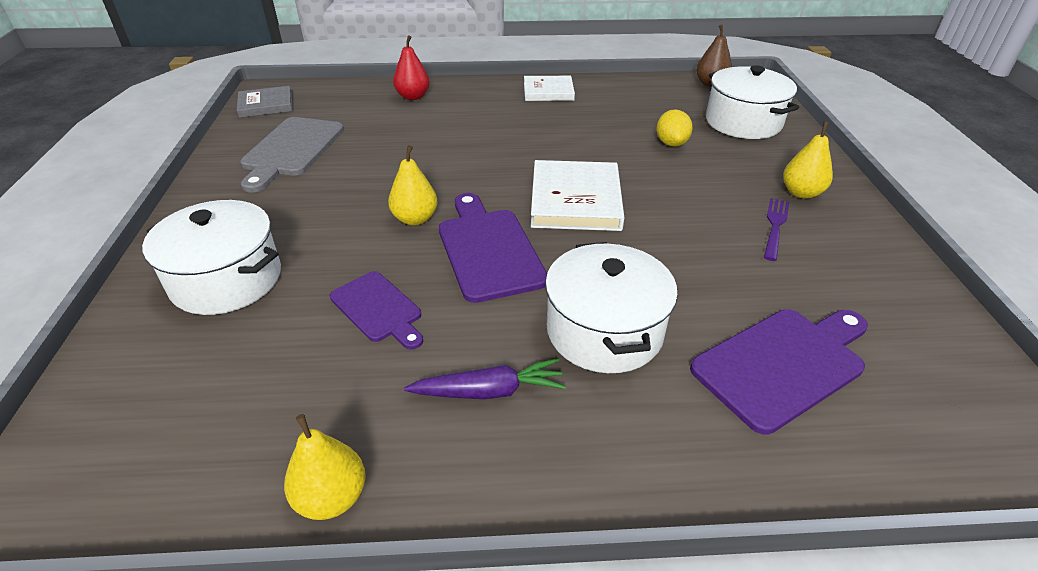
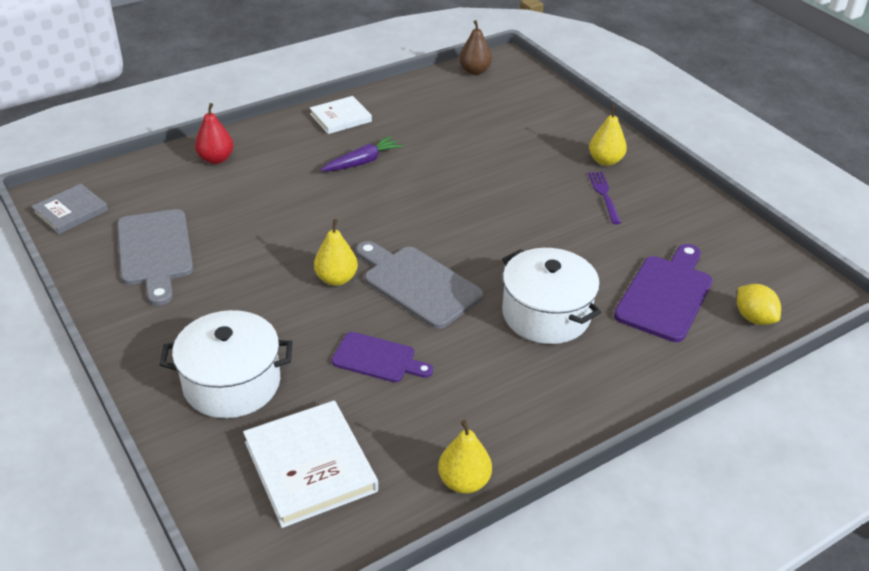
camera: 30 degrees left, 0 degrees up
purple carrot [404,358,566,399] -> purple carrot moved to [321,136,403,171]
purple cutting board [439,193,547,303] -> grey cutting board [356,241,483,329]
white book [531,160,624,231] -> white book moved to [243,401,378,528]
yellow lemon [657,109,693,147] -> yellow lemon moved to [737,284,781,325]
white pot [706,65,799,139] -> none

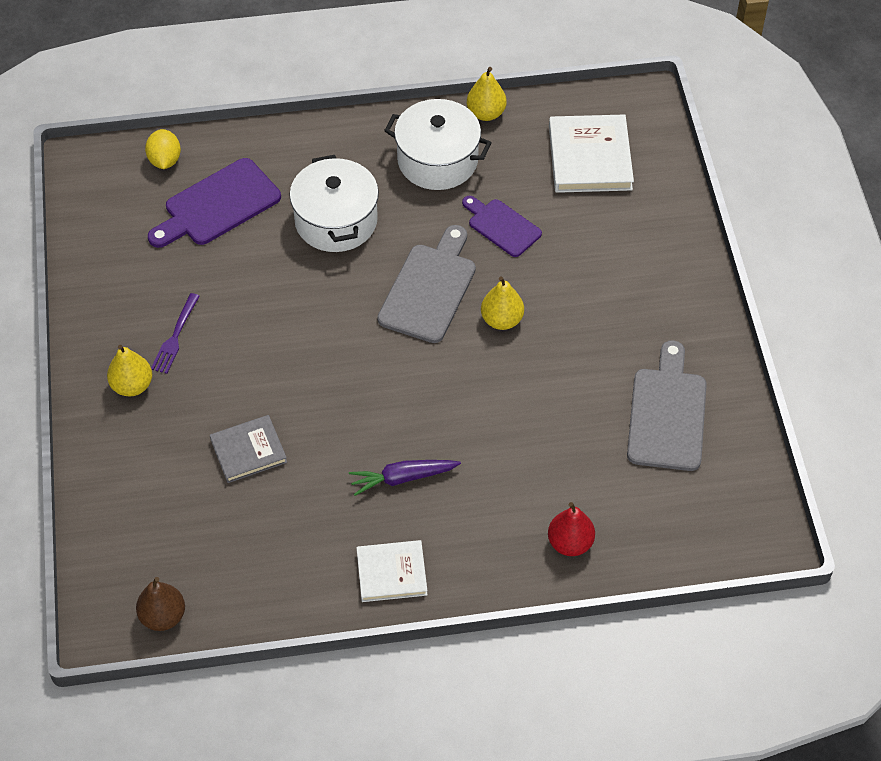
camera: 155 degrees left, 15 degrees up
grey book [31,183,108,235] -> grey book moved to [210,415,287,483]
white pot [160,310,292,418] -> white pot moved to [384,99,492,190]
grey cutting board [356,241,483,329] -> grey cutting board turned 135 degrees counterclockwise [377,225,476,343]

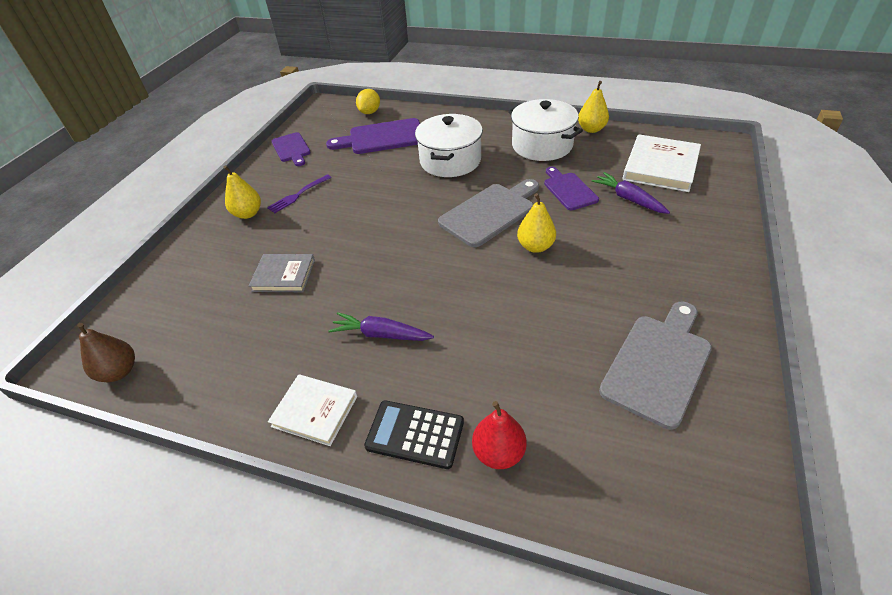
camera: 30 degrees right, 10 degrees down
none -> purple cutting board [272,132,311,166]
none -> black calculator [364,400,464,469]
none -> purple carrot [592,172,670,214]

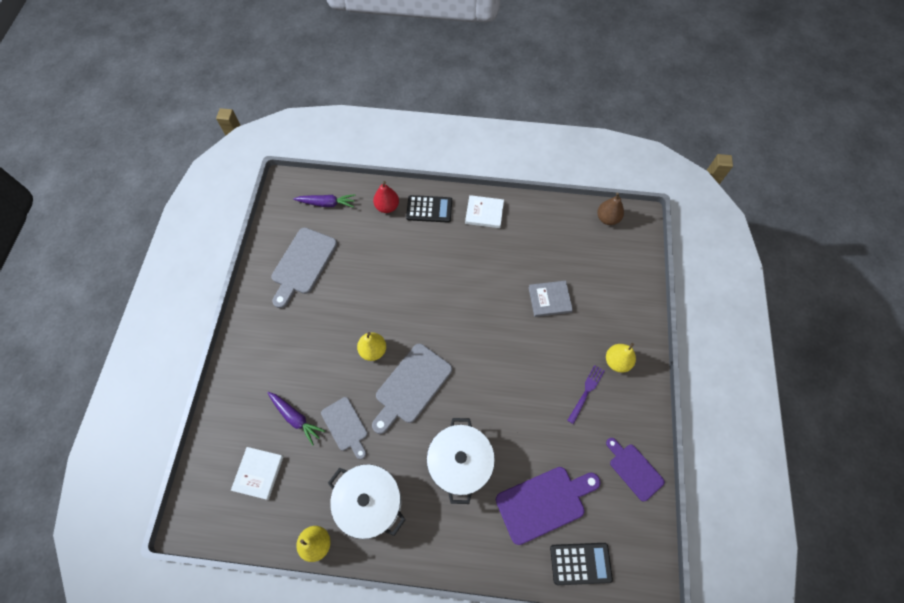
camera: 165 degrees right, 20 degrees up
purple carrot [328,312,434,341] -> purple carrot moved to [293,194,355,208]
yellow lemon [356,89,380,114] -> black calculator [550,543,613,585]
purple cutting board [544,167,599,210] -> grey cutting board [321,397,368,459]
white book [623,134,701,192] -> white book [231,447,284,500], size x0.64

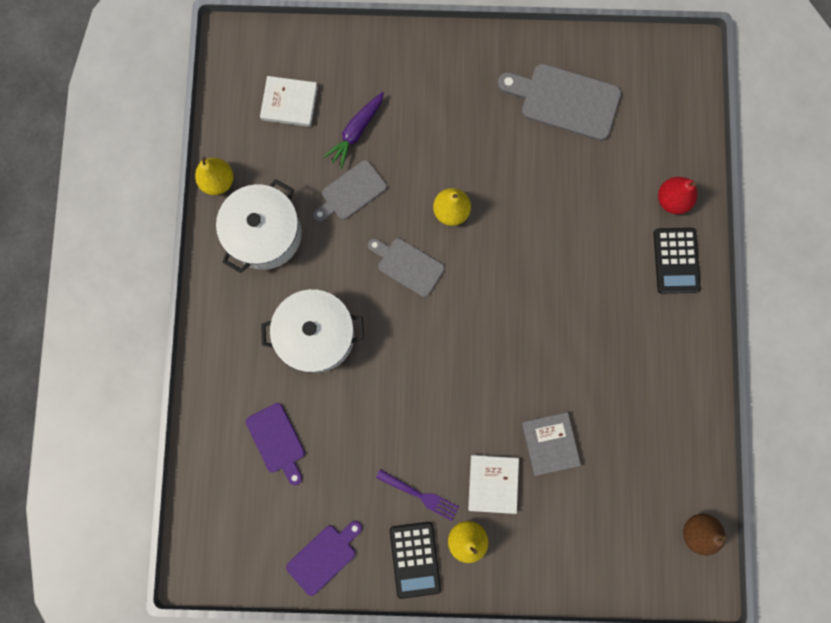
camera: 85 degrees right, 15 degrees up
purple carrot [293,194,355,208] -> none
grey cutting board [372,344,452,434] -> grey cutting board [368,238,445,297], size x0.63
white book [465,195,504,228] -> white book moved to [468,455,519,514]
purple cutting board [496,467,600,545] -> purple cutting board [246,403,305,485], size x0.63
black calculator [550,543,613,585] -> black calculator moved to [390,522,441,599]

